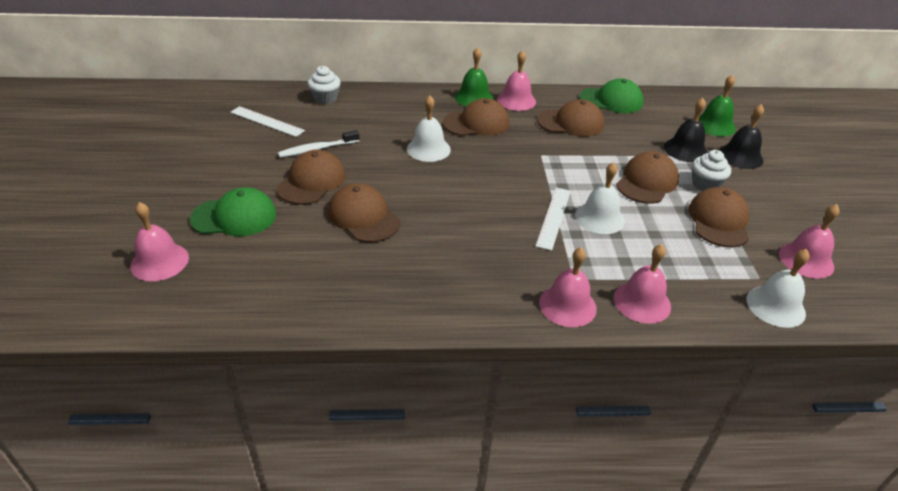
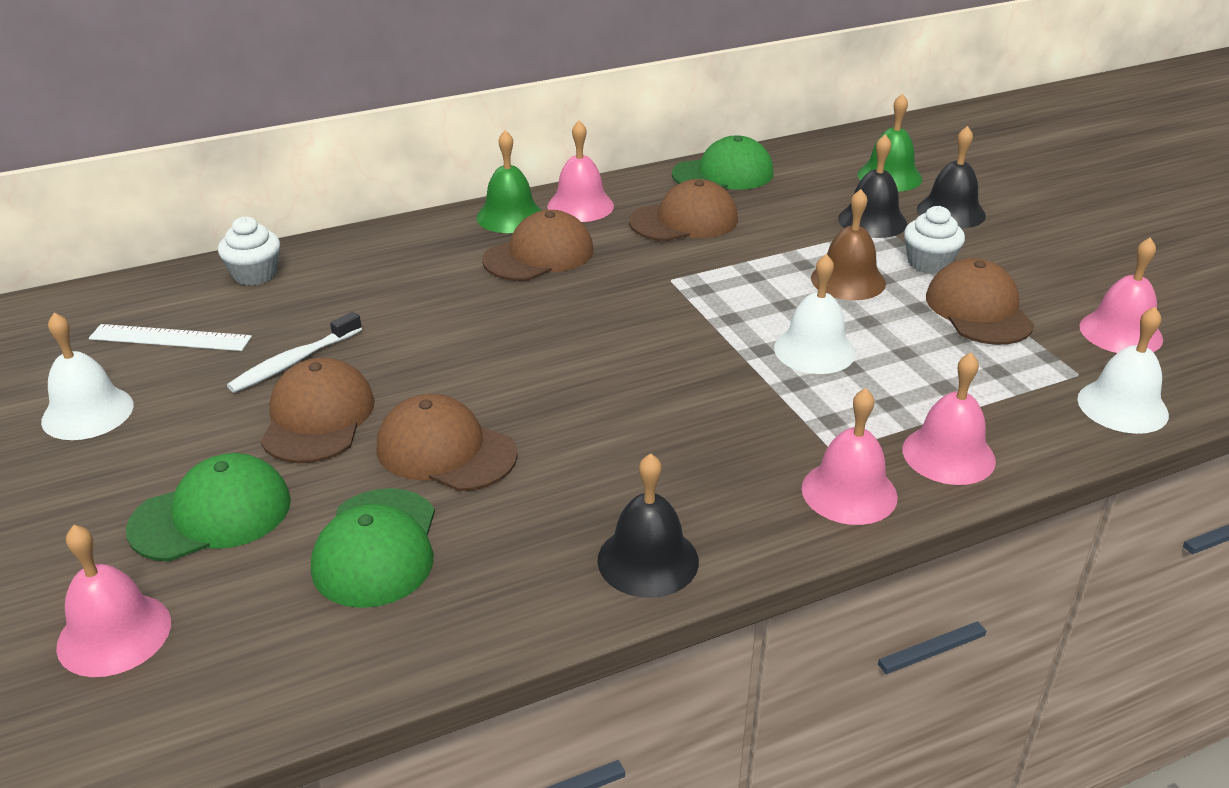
camera: 20 degrees left, 5 degrees down
white bell [407,96,451,162] -> white bell moved to [41,313,134,440]
white ruler [535,188,571,251] -> none
brown cap [616,151,679,204] -> brown bell [811,189,886,300]
none -> green cap [311,488,435,608]
none -> black bell [597,453,699,598]

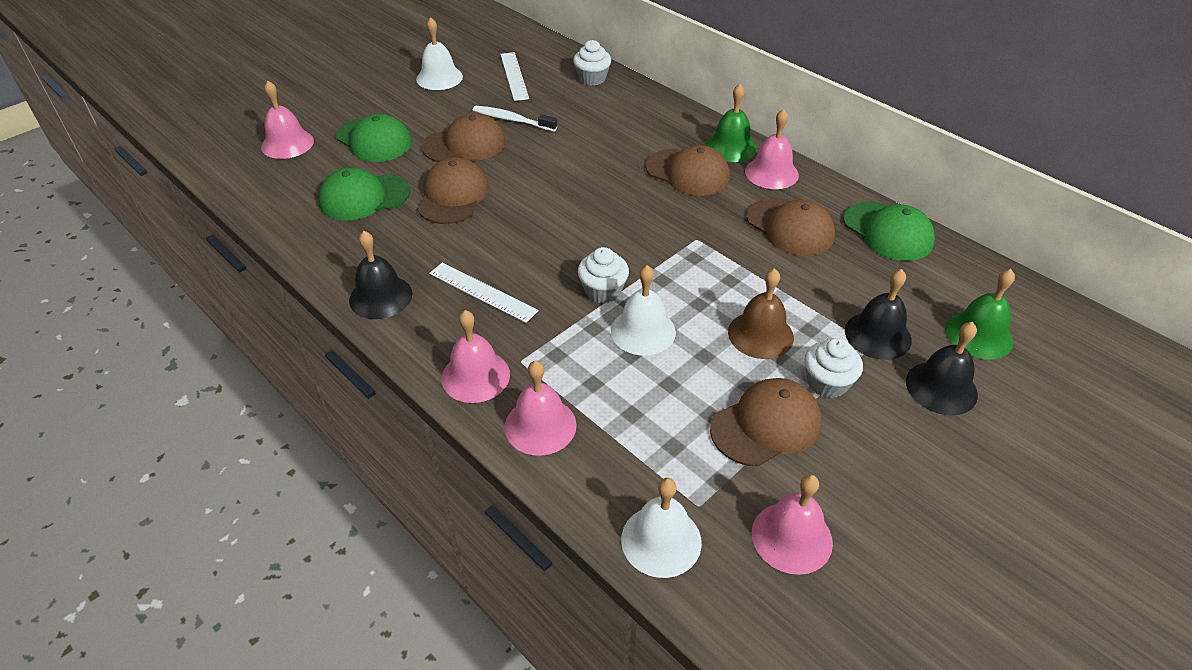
camera: 70 degrees right, 10 degrees up
none -> white ruler [429,262,539,323]
none -> white cupcake [578,247,629,303]

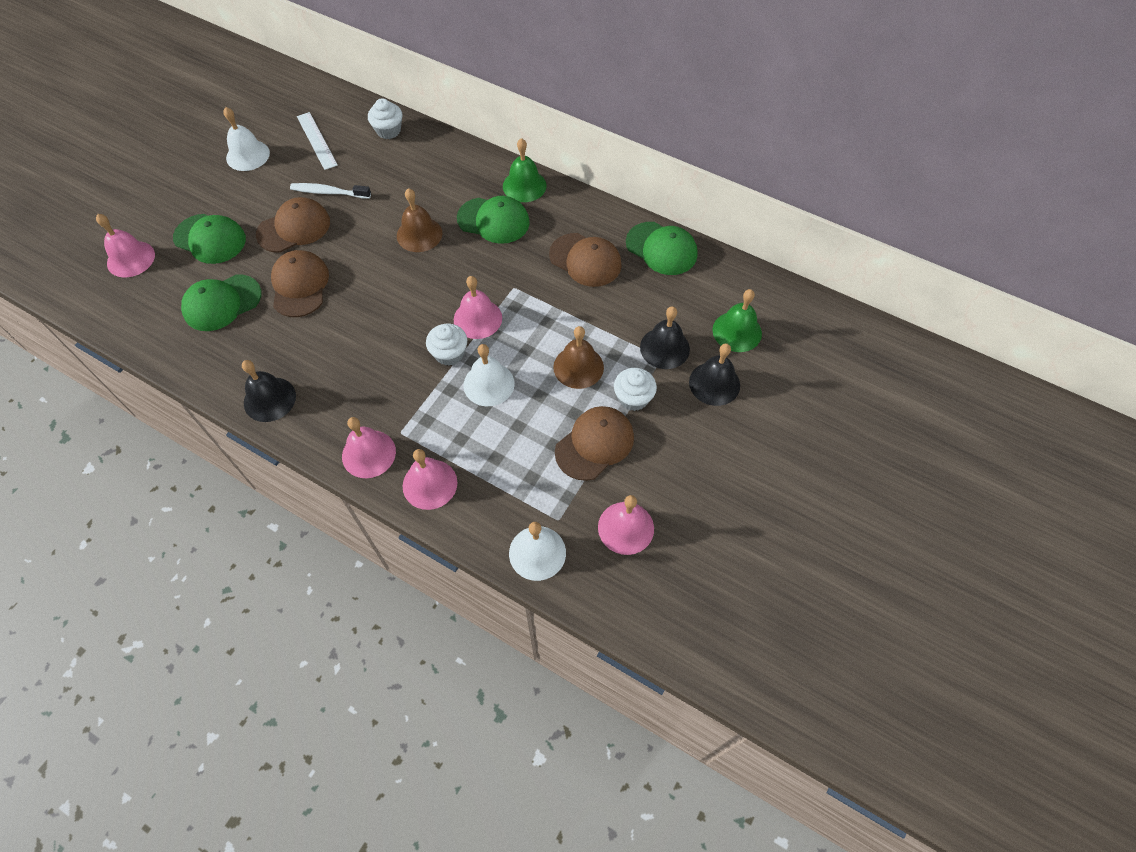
camera: 15 degrees left, 15 degrees up
white ruler [429,262,539,323] -> none
brown cap [646,145,730,196] -> green cap [457,196,530,244]
pink bell [745,109,799,189] -> pink bell moved to [454,276,502,339]
none -> brown bell [397,188,442,252]

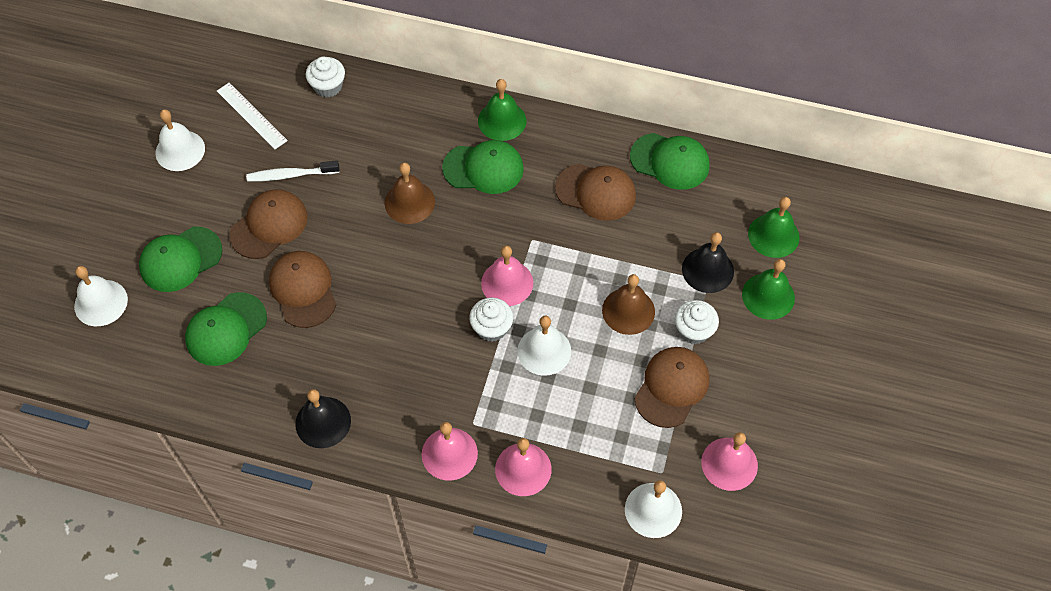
camera: 15 degrees left, 0 degrees up
pink bell [96,214,155,277] -> white bell [74,266,128,326]
green cap [173,214,246,264] -> green cap turned 135 degrees clockwise [139,227,222,292]
black bell [689,343,740,406] -> green bell [742,259,795,320]

